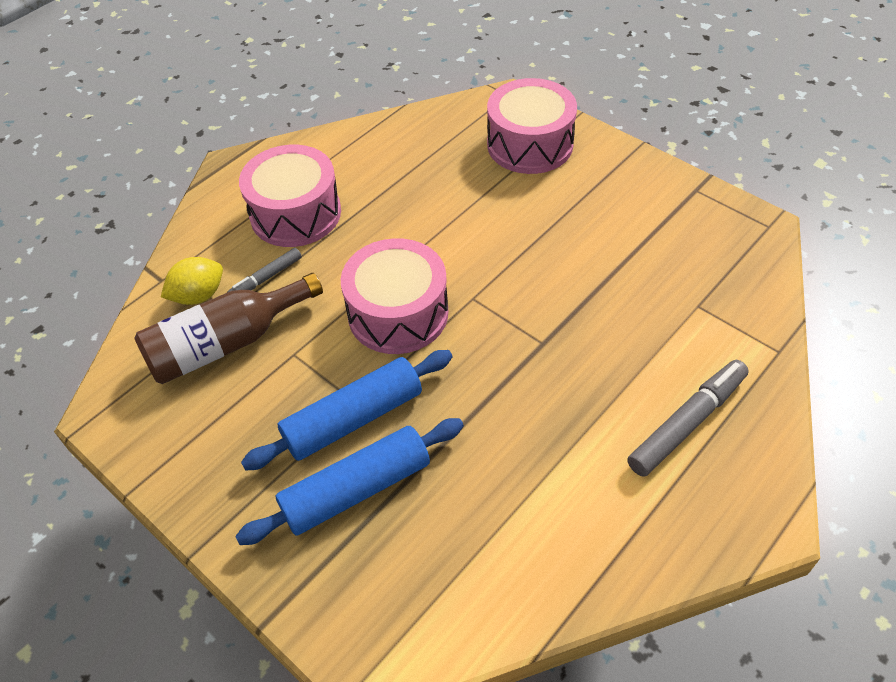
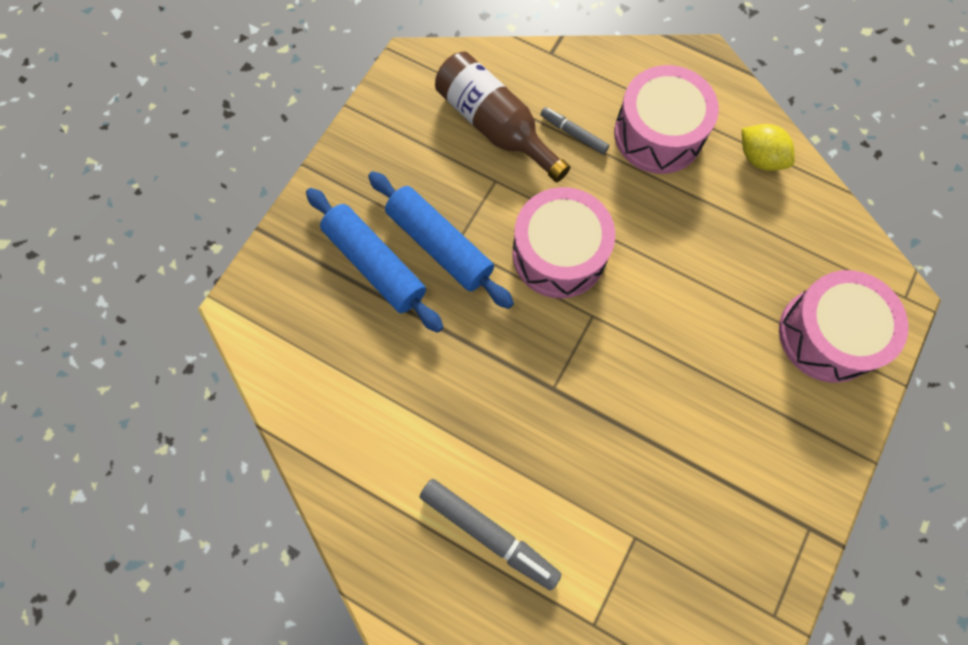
camera: 75 degrees right, 20 degrees up
yellow lemon [161,257,223,305] -> yellow lemon moved to [742,124,795,171]

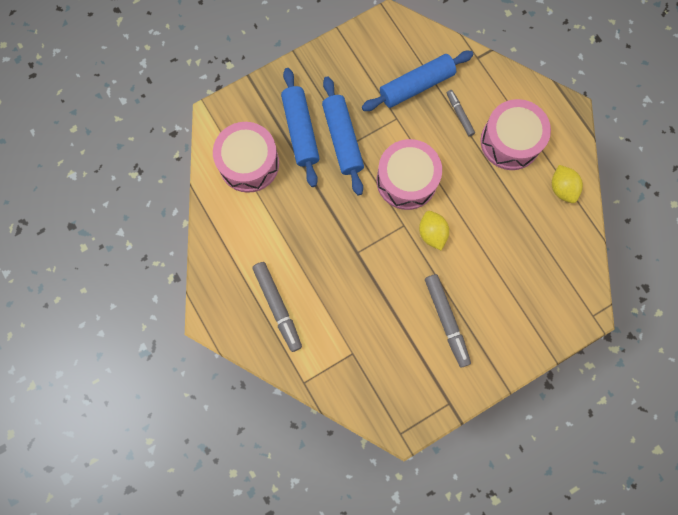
camera: 30 degrees right, 5 degrees up
brown bottle [435,52,570,182] -> blue rolling pin [362,51,473,111]
pink drum [779,270,908,383] -> pink drum moved to [213,122,279,193]
none -> yellow lemon [419,211,449,250]
none -> grey marker [425,274,471,368]

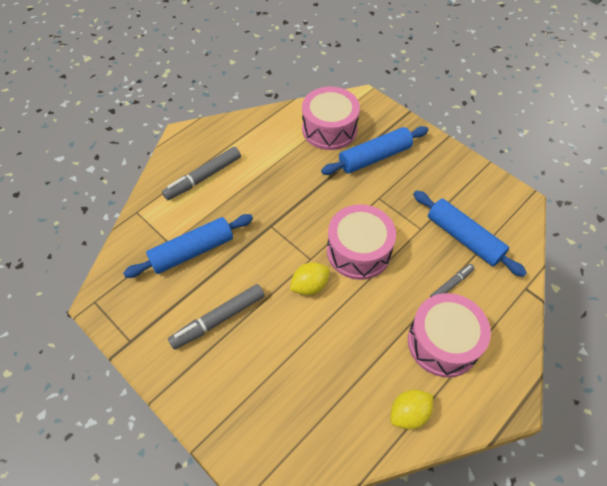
camera: 75 degrees right, 20 degrees down
blue rolling pin [322,76,364,195] -> blue rolling pin moved to [123,214,253,278]

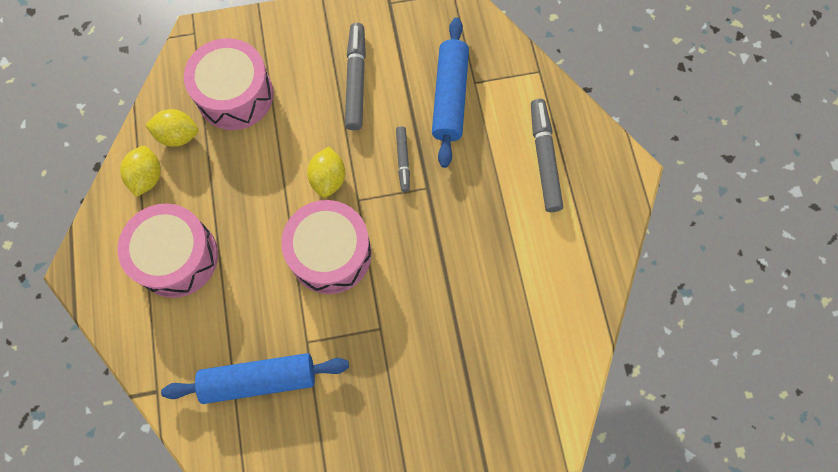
camera: 125 degrees right, 15 degrees up
pink drum [302,86,360,150] -> pink drum moved to [184,38,274,130]
blue rolling pin [321,126,428,175] -> none
grey marker [430,264,475,297] -> grey marker moved to [396,126,410,192]
none -> yellow lemon [145,109,198,147]

